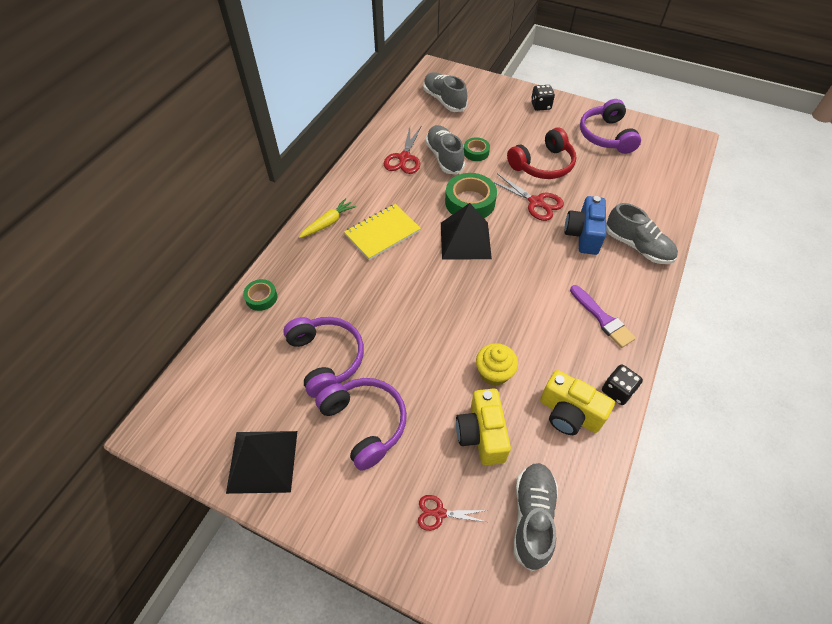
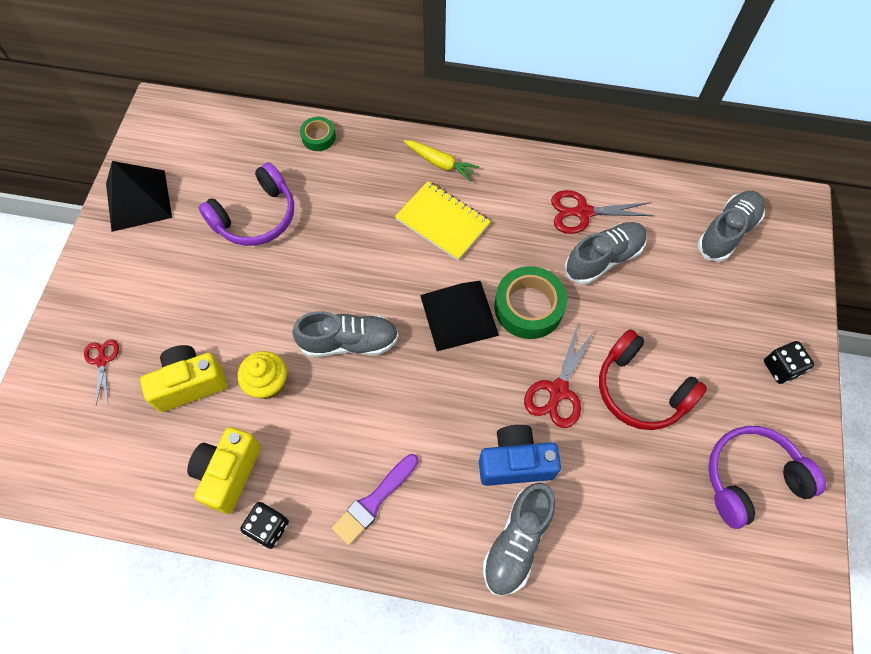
camera: 75 degrees right, 10 degrees up
purple headphones [315,378,407,471] -> none
green tape [464,137,490,161] -> none
grey shoe [514,463,558,572] -> grey shoe moved to [292,311,399,357]

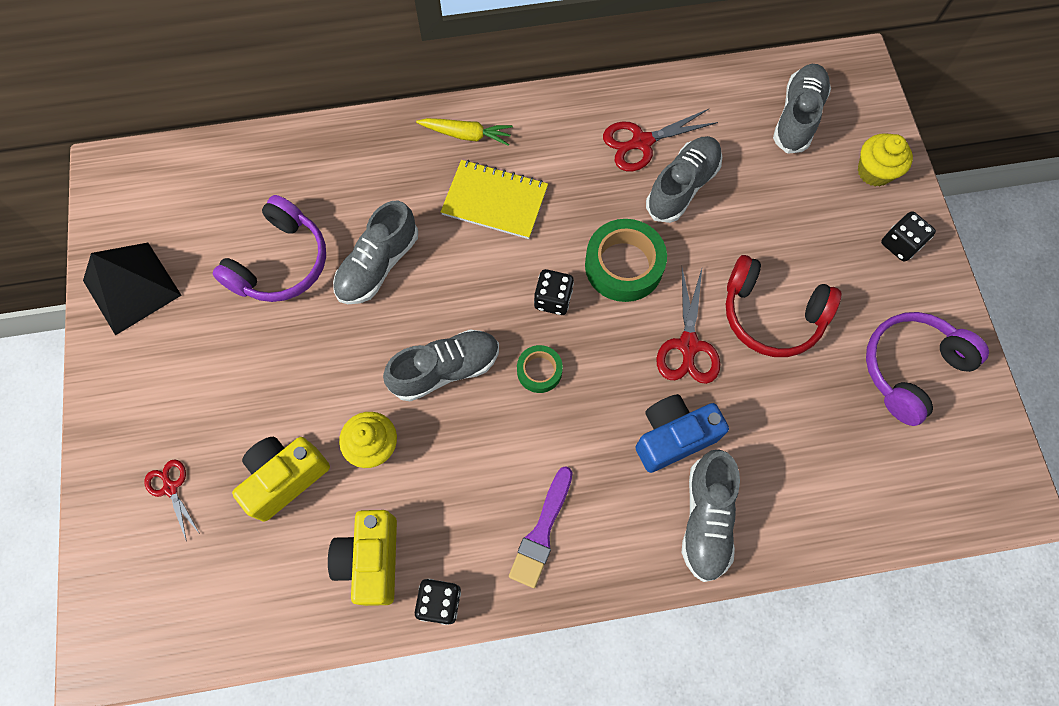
camera: 20 degrees left, 5 degrees up
green tape [300,117,336,151] -> green tape moved to [517,345,563,393]
black pyramid [420,281,499,351] -> black dice [534,269,574,315]
none -> grey shoe [333,201,418,304]
none -> yellow cupcake [858,133,913,187]

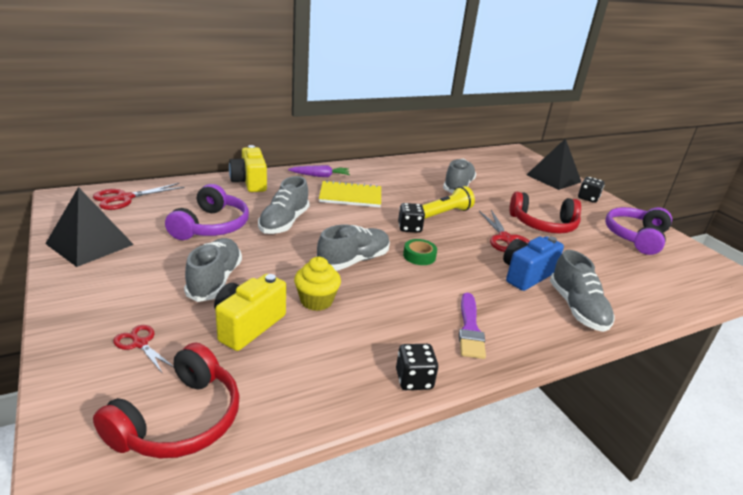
camera: 20 degrees left, 40 degrees down
yellow camera [328,510,397,606] -> yellow camera moved to [229,145,267,192]
yellow carrot [416,118,513,146] -> purple carrot [288,165,350,177]
green tape [585,219,667,302] -> yellow flashlight [422,186,475,219]
red scissors [603,109,718,171] -> red scissors moved to [93,183,185,210]
grey shoe [773,64,831,154] -> grey shoe moved to [184,238,242,302]
yellow cupcake [858,133,913,187] -> black pyramid [526,138,581,190]
none -> red headphones [93,343,240,459]

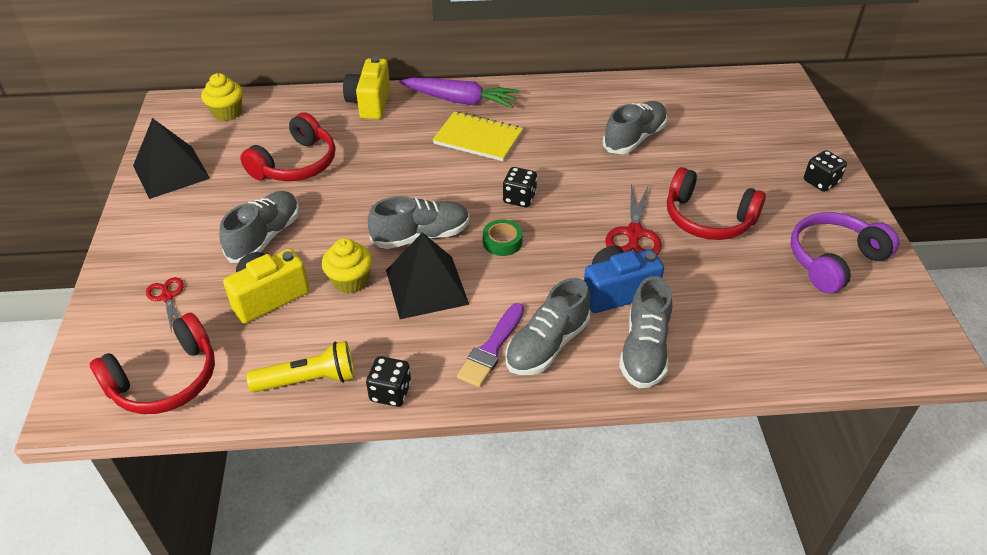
camera: 25 degrees right, 15 degrees up
red scissors [93,183,185,210] -> yellow cupcake [201,73,243,121]
purple headphones [165,184,249,240] -> red headphones [240,112,335,181]
grey shoe [258,176,310,234] -> grey shoe moved to [505,278,590,375]
purple carrot [288,165,350,177] -> purple carrot [399,78,519,108], size x1.56
yellow flashlight [422,186,475,219] -> yellow flashlight moved to [246,341,354,392]
black pyramid [526,138,581,190] -> black pyramid moved to [386,232,469,319]

